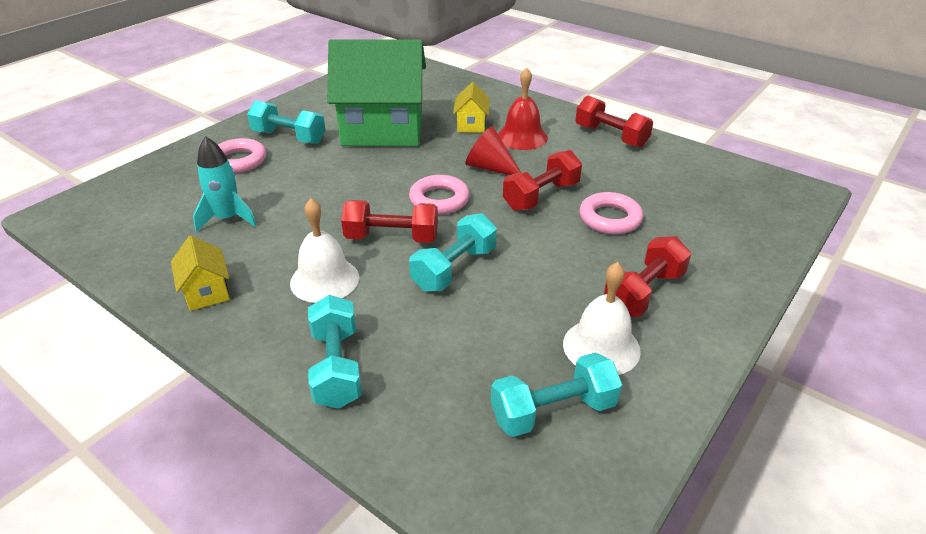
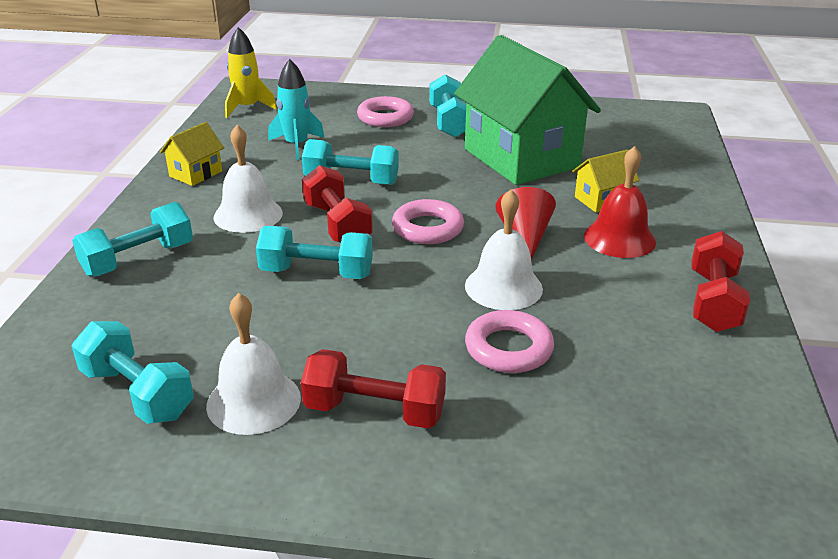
camera: 60 degrees right, 5 degrees down
red dumbbell [503,150,582,211] -> white bell [465,189,543,310]
none -> yellow rocket [225,27,277,118]
none -> turquoise dumbbell [302,139,399,185]

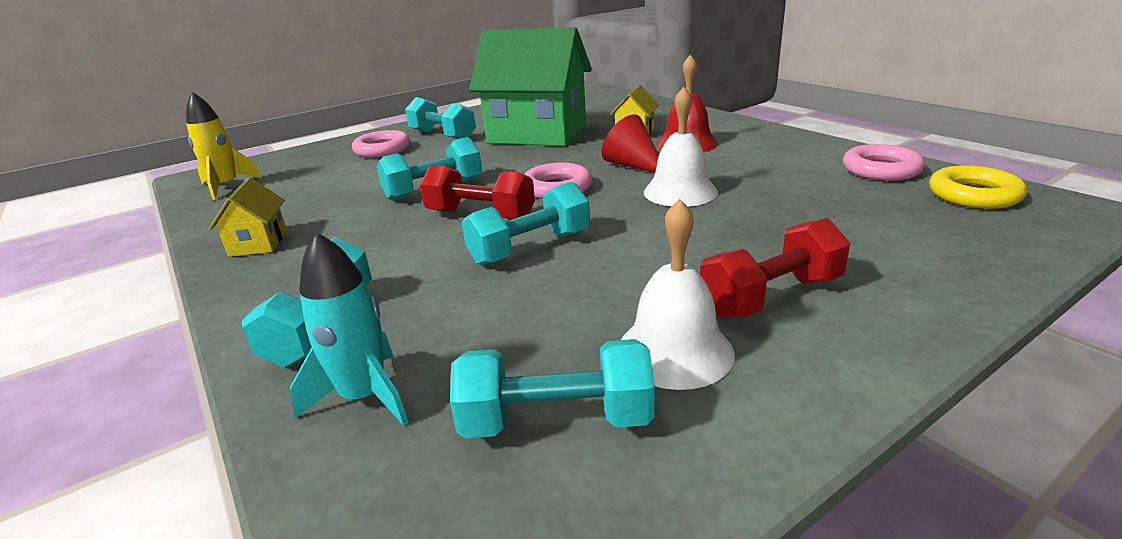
camera: 40 degrees left, 5 degrees down
white bell [213,125,283,233] -> none
turquoise rocket [268,59,325,160] -> turquoise rocket moved to [290,232,409,426]
pink ring [465,310,554,373] -> pink ring moved to [843,144,925,181]
red dumbbell [691,231,750,332] -> none
none -> yellow ring [929,165,1027,209]

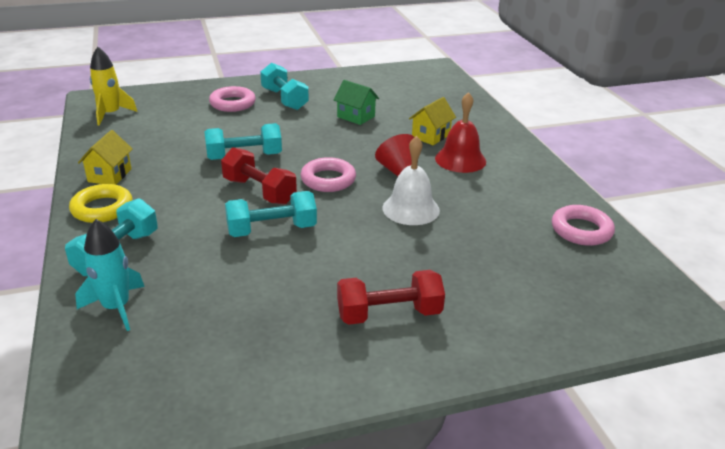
camera: 15 degrees right, 5 degrees up
turquoise dumbbell [450,339,655,438] -> none
green house [469,27,592,146] -> green house [334,80,379,125], size x0.42
white bell [621,199,735,390] -> none
yellow ring [929,165,1027,209] -> yellow ring moved to [69,184,133,223]

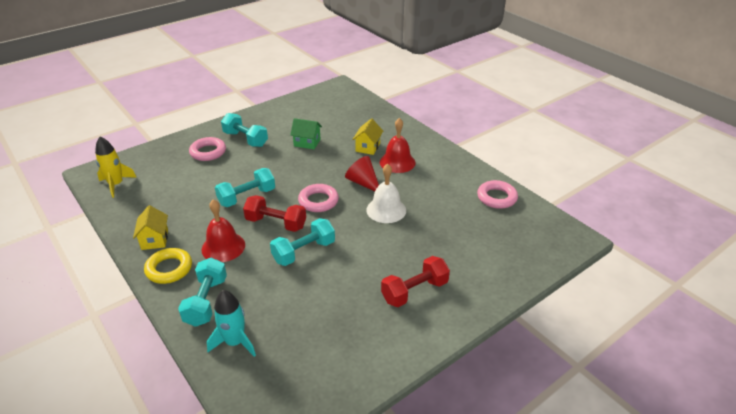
camera: 20 degrees left, 5 degrees up
none -> red bell [201,199,245,262]

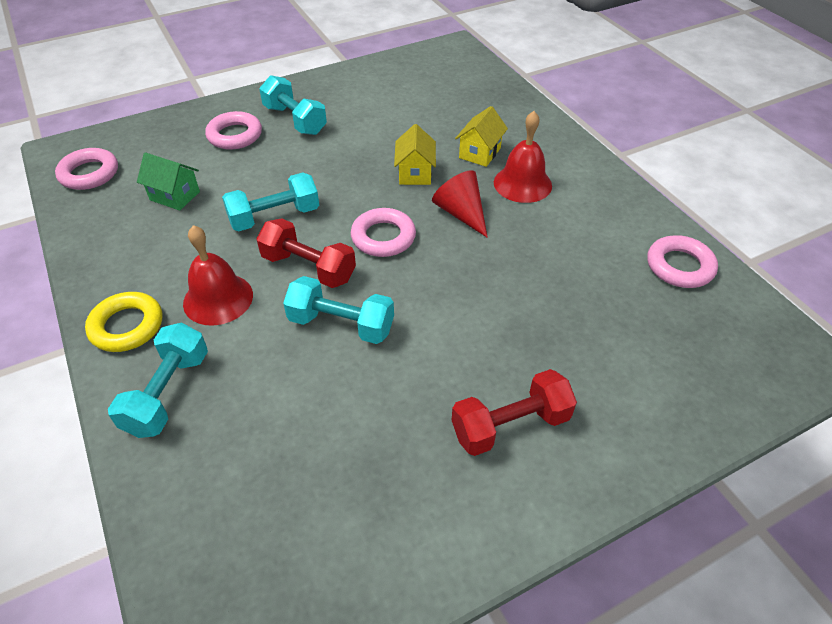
camera: 10 degrees right, 10 degrees up
yellow rocket [95,137,137,198] -> pink ring [55,148,118,190]
yellow house [133,205,168,250] -> yellow house moved to [394,124,436,185]
turquoise rocket [207,290,256,357] -> none
turquoise dumbbell [270,218,335,266] -> turquoise dumbbell turned 45 degrees clockwise [283,276,394,344]
green house [290,118,322,149] -> green house moved to [137,152,200,211]
white bell [366,163,406,223] -> none

